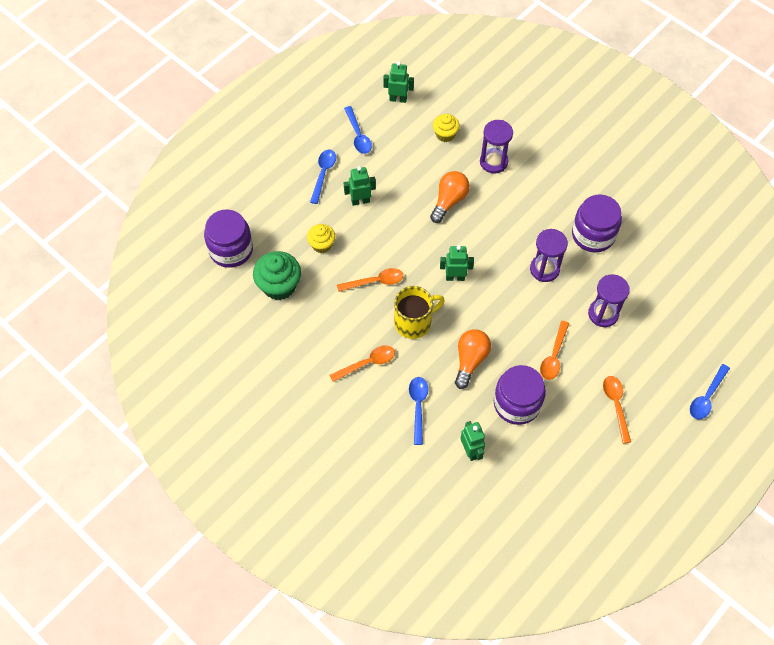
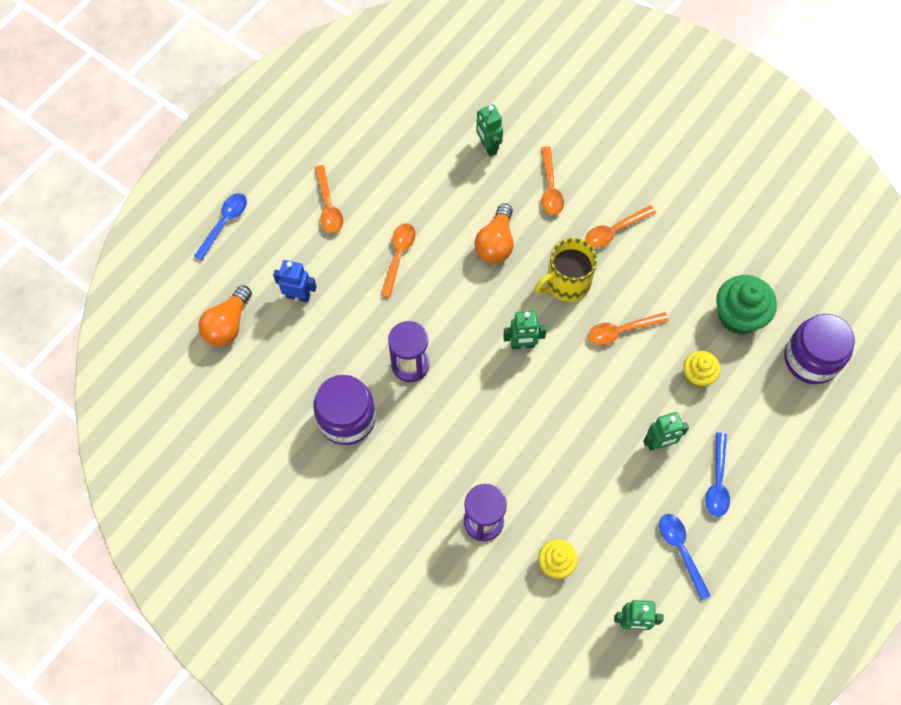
camera: 175 degrees right, 5 degrees up
blue spoon [409,377,428,445] -> orange spoon [541,146,564,215]
orange light bulb [430,171,470,223] -> orange light bulb moved to [199,285,252,346]
purple jar [494,365,546,425] -> none
purple hourglass [588,274,630,327] -> none
none -> blue robot [273,260,316,303]

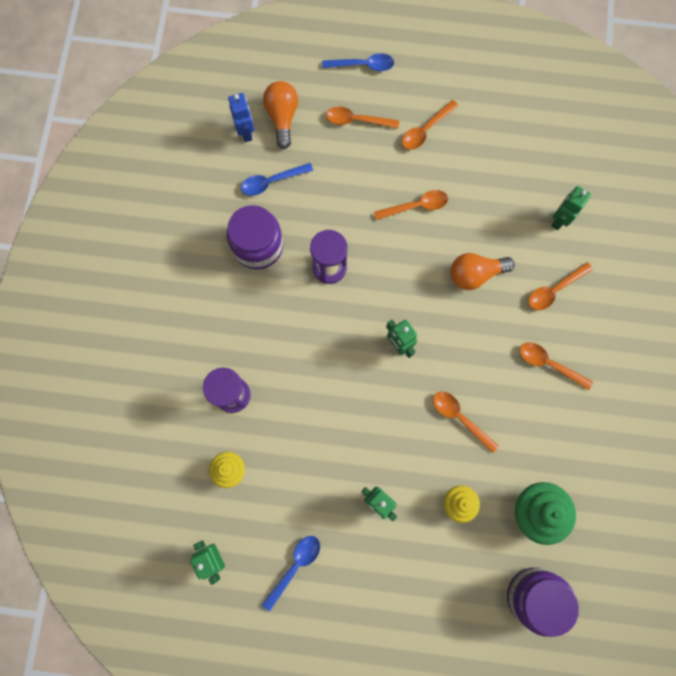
camera: 60 degrees right, 10 degrees up
orange light bulb [199,285,252,346] -> orange light bulb turned 90 degrees clockwise [263,81,298,149]
blue robot [273,260,316,303] -> blue robot moved to [228,93,254,142]
yellow mug [535,238,597,302] -> none
blue spoon [705,432,730,517] -> blue spoon moved to [241,163,313,196]
none -> orange spoon [326,106,399,129]

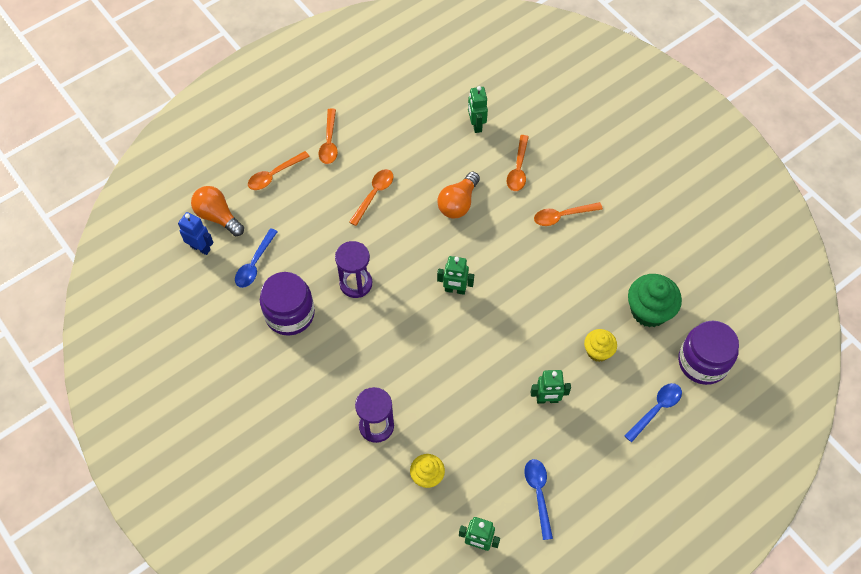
camera: 45 degrees left, 15 degrees down
blue spoon [322,53,394,71] -> blue spoon moved to [625,383,682,442]
orange spoon [433,391,499,453] -> none

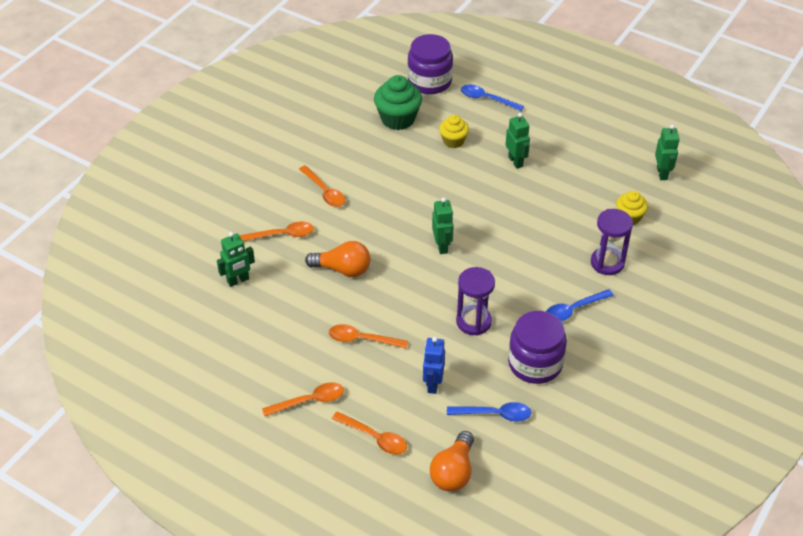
camera: 110 degrees left, 15 degrees down
blue robot [178,212,214,255] -> blue robot moved to [423,337,445,394]
blue spoon [524,459,553,540] -> blue spoon moved to [546,289,614,321]

